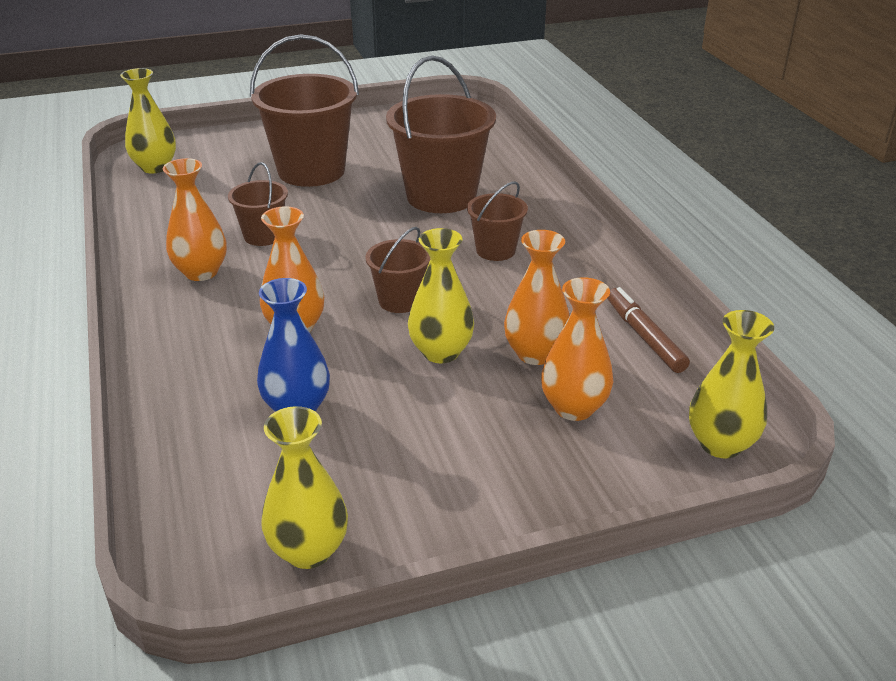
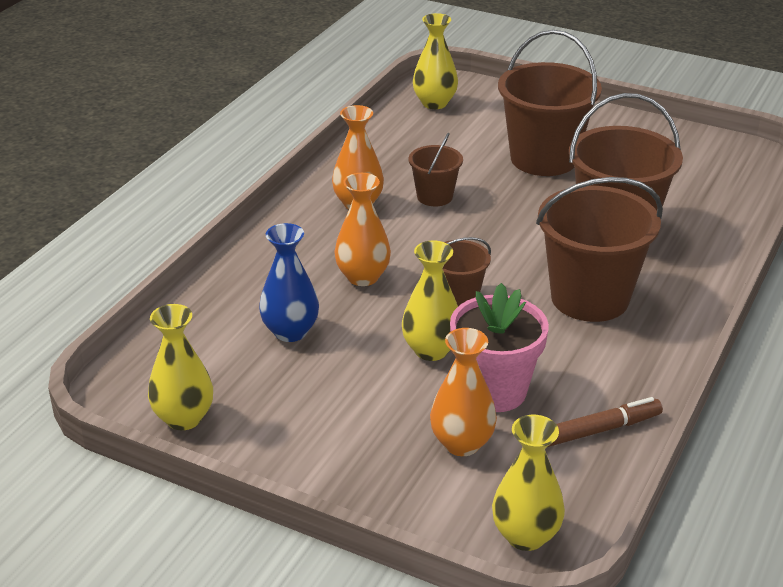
camera: 45 degrees right, 0 degrees up
brown bucket [467,181,528,261] -> brown bucket [536,177,663,322], size x1.94
orange vase [504,230,570,365] -> pink flower pot [450,283,549,412]
brown marker [607,287,690,373] -> brown marker turned 45 degrees clockwise [548,397,663,447]

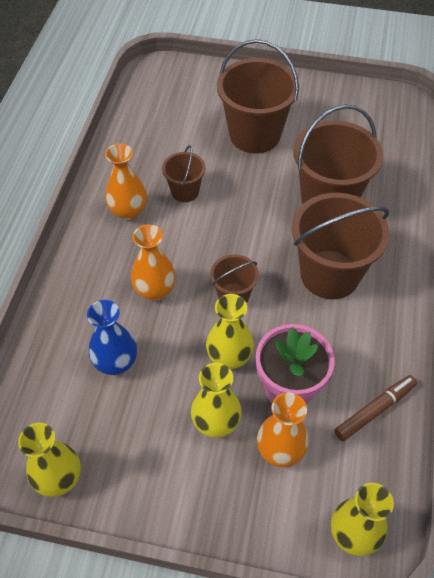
camera: 15 degrees left, 20 degrees up
yellow vase [413,13,458,109] -> yellow vase moved to [191,363,242,438]

